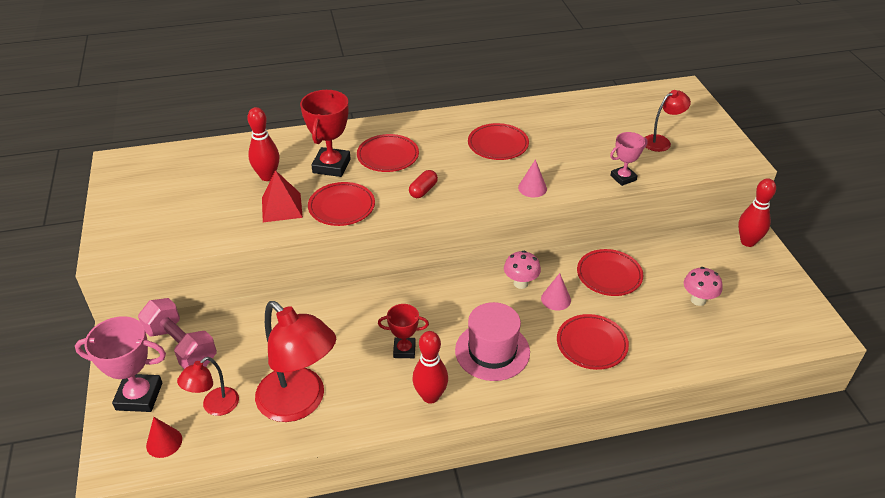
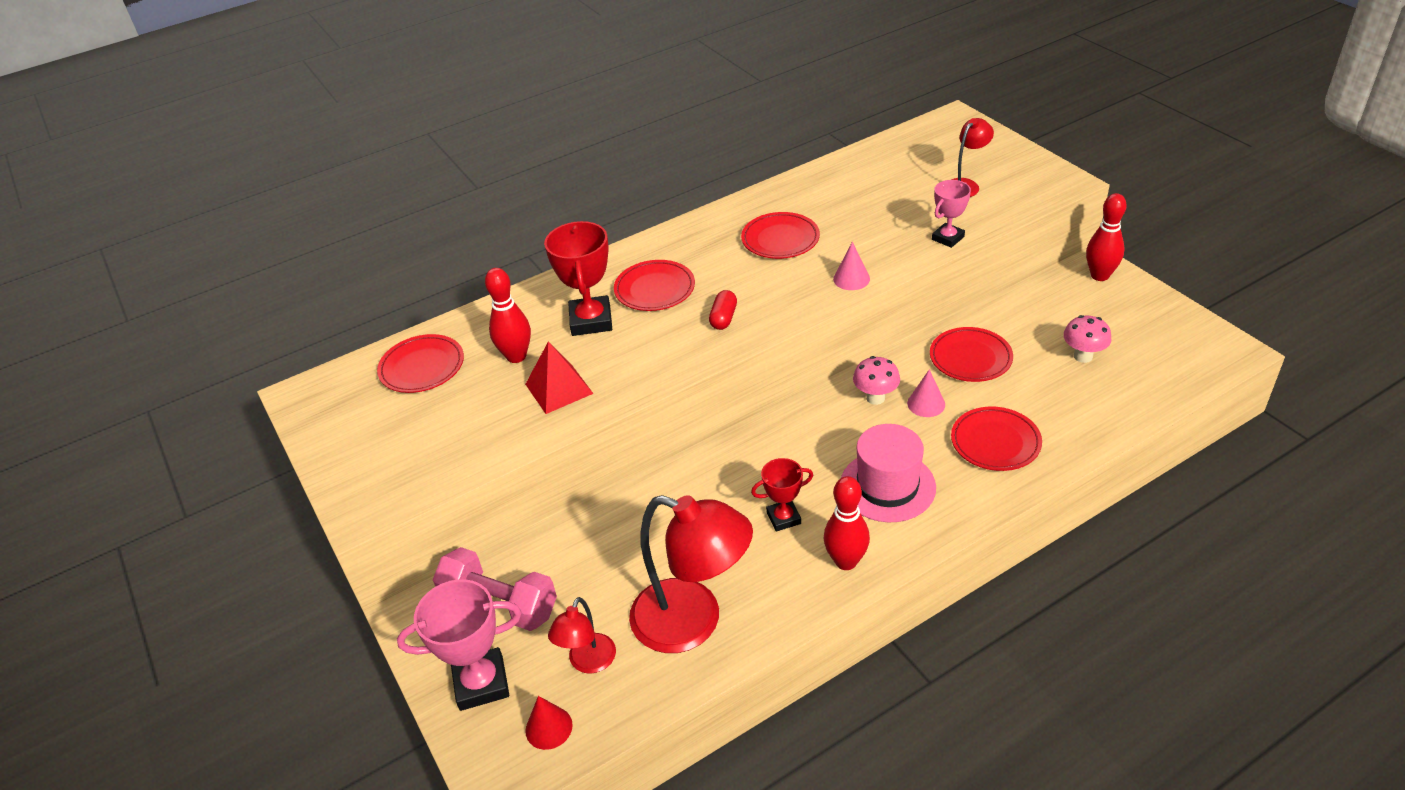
camera: 15 degrees left, 0 degrees up
red plate [308,182,375,226] -> red plate moved to [377,334,464,393]

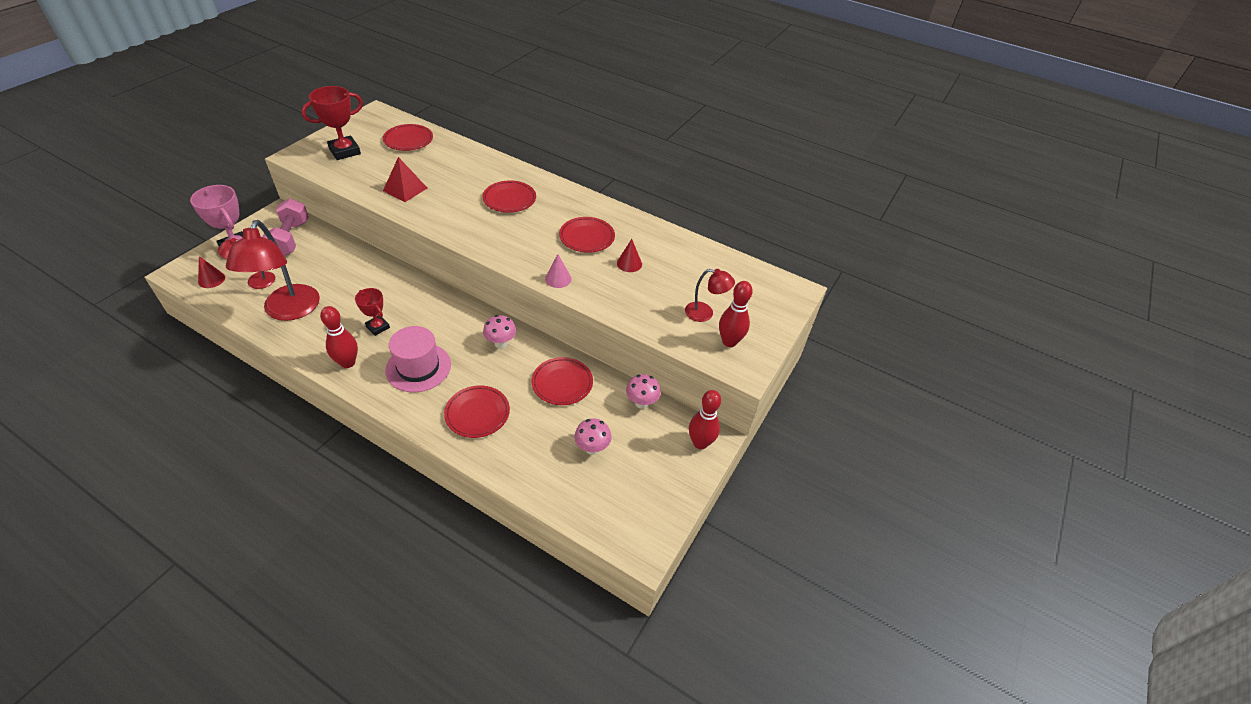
camera: 55 degrees right, 5 degrees up
red bowling pin [485,268,531,363] -> red bowling pin moved to [719,281,753,347]
red trophy [544,221,612,336] -> red trophy moved to [301,86,363,160]
red capsule [709,290,737,330] -> none
pink cone [907,369,945,417] -> none
pink trophy [932,180,971,248] -> none
none -> red cone [617,239,642,272]
none -> pink mushroom [626,374,661,409]

